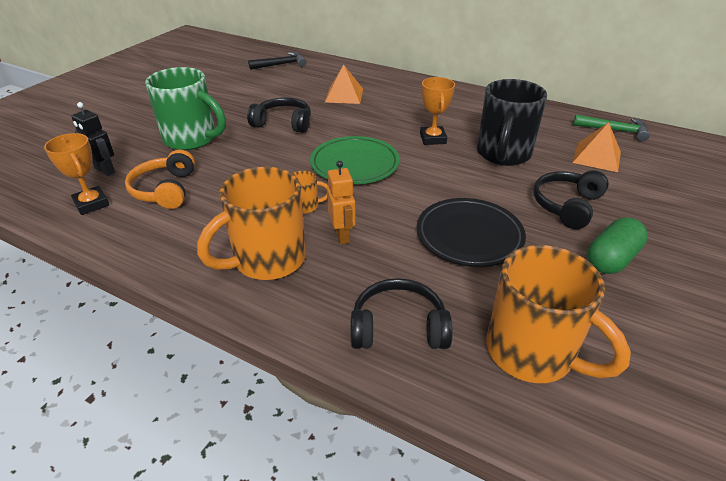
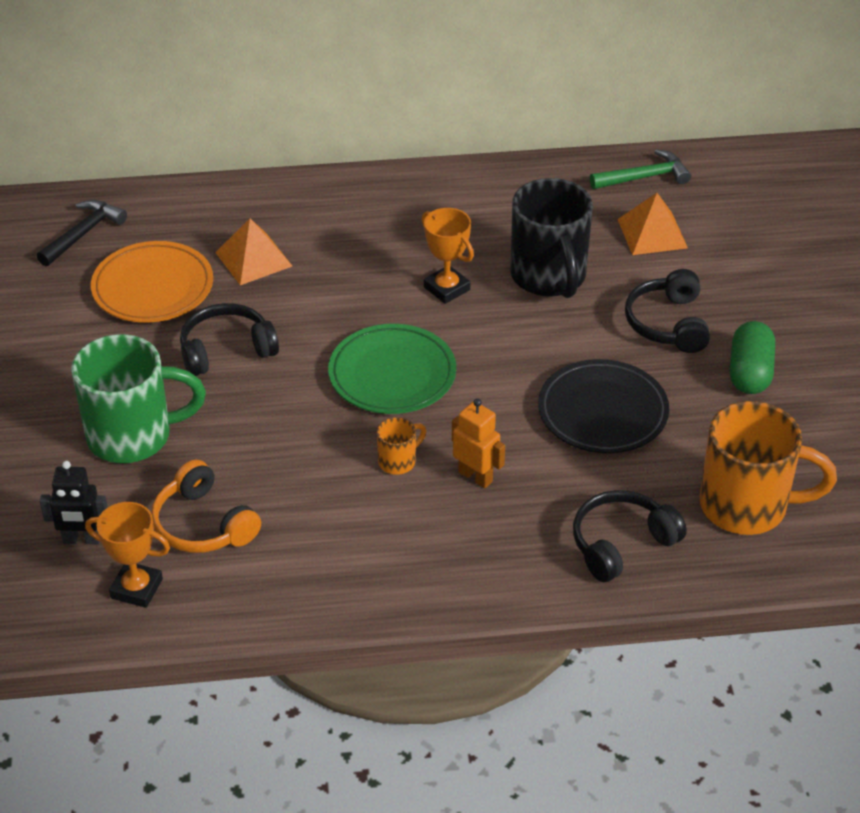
camera: 35 degrees left, 5 degrees up
orange mug [197,167,306,280] -> none
none -> orange plate [91,241,213,323]

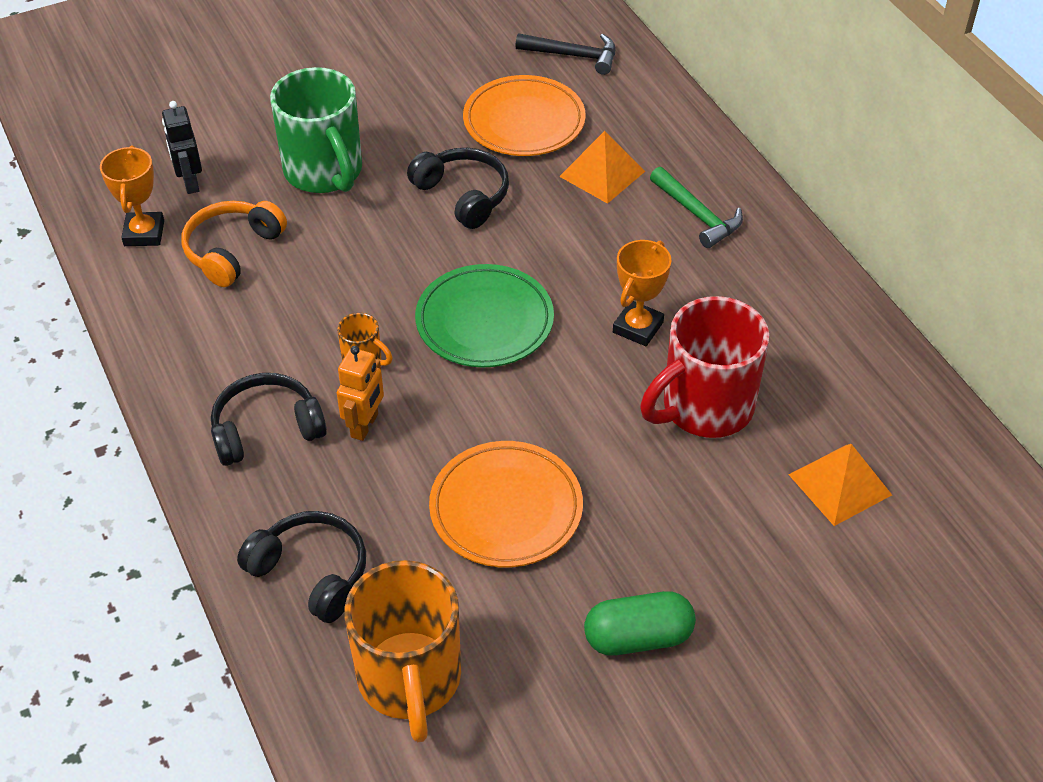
camera: 70 degrees right, 5 degrees up
black mug [510,178,593,298] -> red mug [640,296,769,438]
black plate [538,359,669,453] -> orange plate [429,441,583,567]
green hammer [590,149,691,189] -> green hammer moved to [650,167,743,248]
black headphones [625,269,710,353] -> black headphones moved to [211,373,327,466]

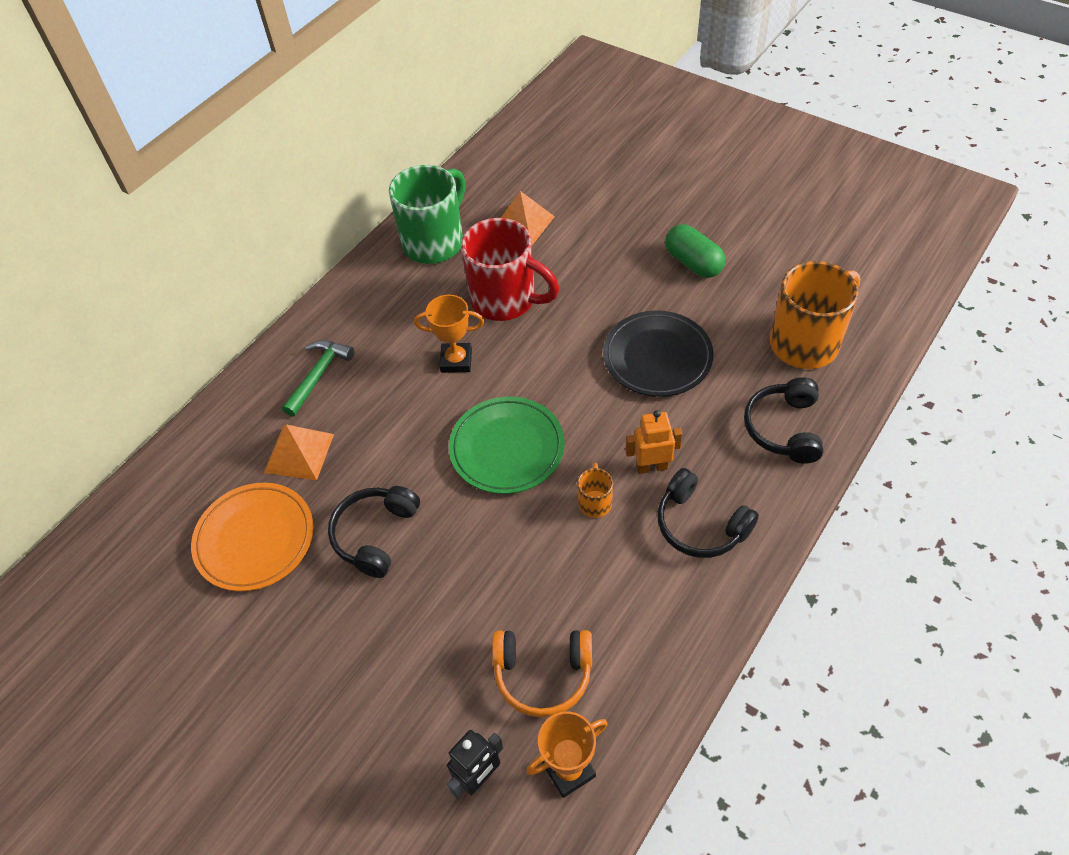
camera: 115 degrees left, 5 degrees up
green mug [270,67,362,193] -> green mug moved to [389,165,465,264]
orange plate [429,441,583,567] -> black plate [603,310,713,397]
black hammer [515,33,615,75] -> none

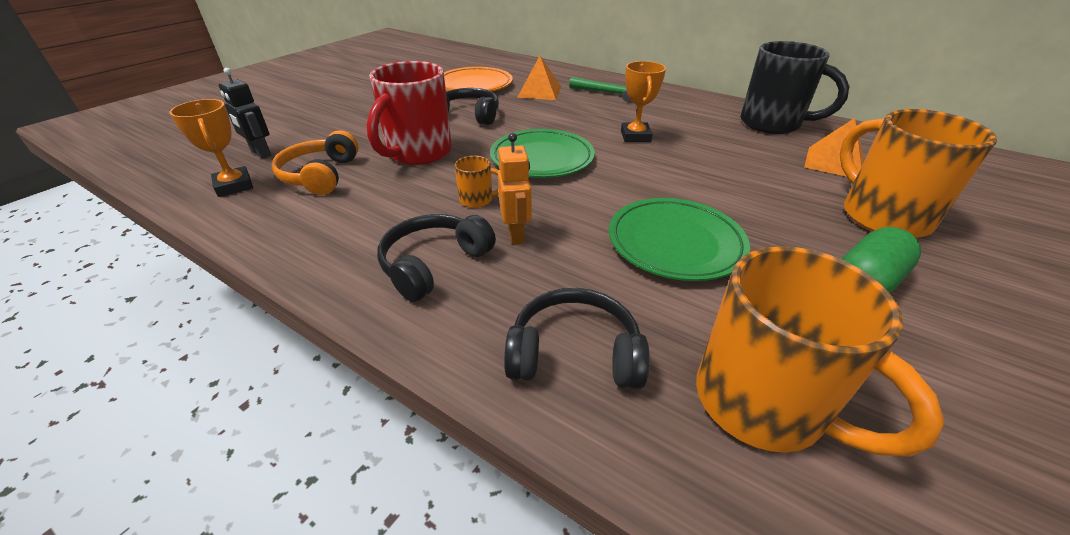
camera: 85 degrees right, 15 degrees down
green mug [389,165,465,264] -> black mug [740,41,850,134]
red mug [461,218,560,321] -> red mug moved to [367,61,452,165]
black plate [603,310,713,397] -> green plate [609,198,750,281]
none -> orange mug [840,109,997,238]

